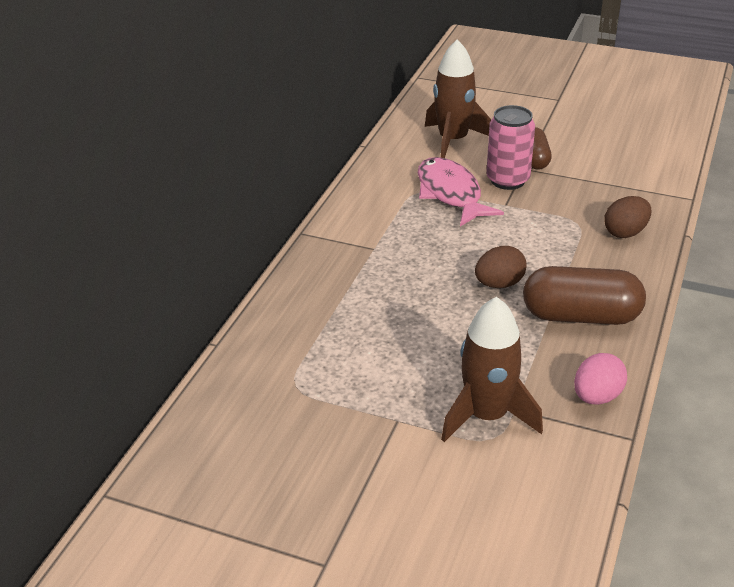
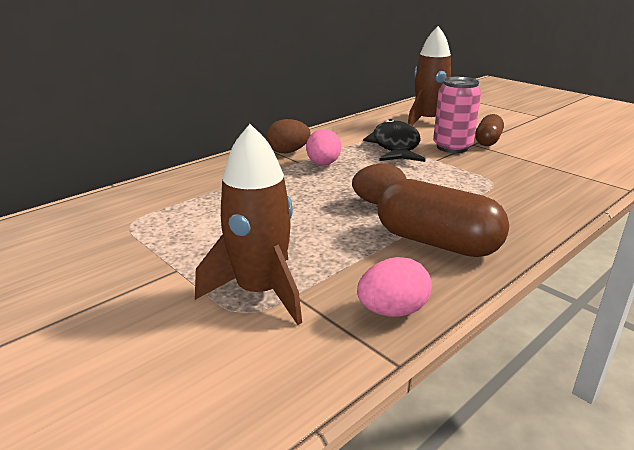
camera: 25 degrees right, 10 degrees down
pink fish [418,157,504,226] -> black fish [363,119,425,162]
brown egg [604,196,651,238] -> brown egg moved to [266,119,311,153]
none -> pink egg [306,129,341,165]

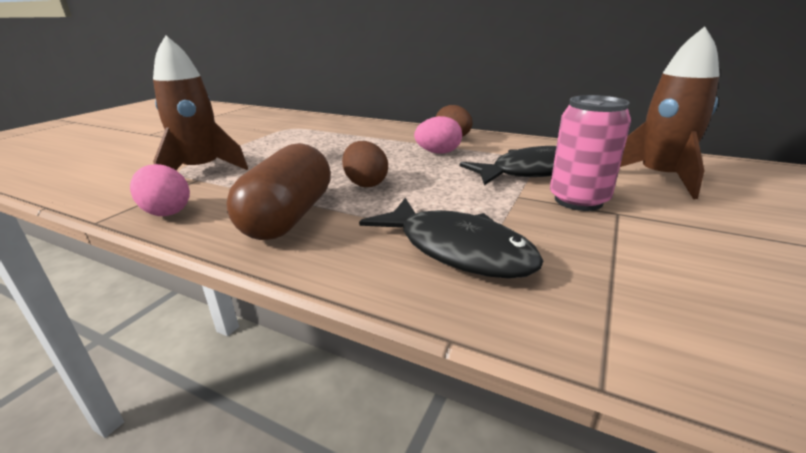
camera: 70 degrees right, 0 degrees up
brown capsule [475,114,504,146] -> none
none -> black fish [359,198,543,279]

